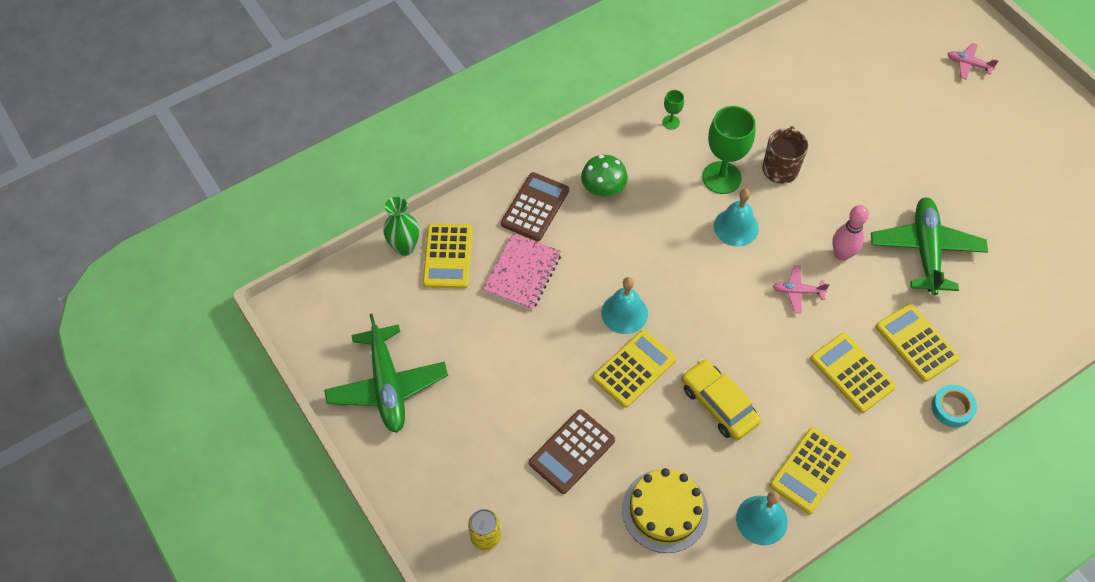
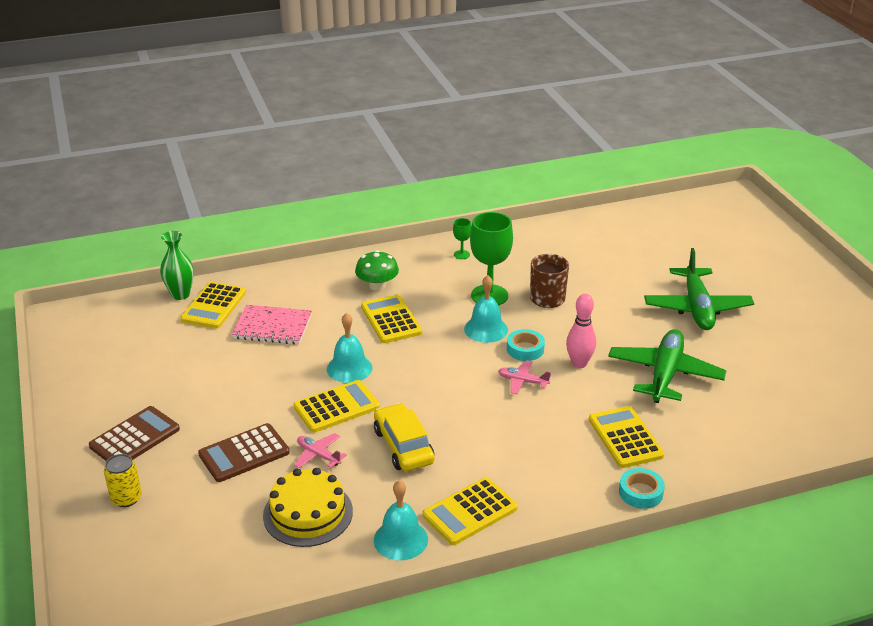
camera: 15 degrees right, 25 degrees down
green plane [324,313,448,433] -> green plane moved to [644,248,754,330]
pink notebook [483,233,562,310] -> pink notebook turned 60 degrees clockwise [232,305,312,344]
brown calculator [501,172,569,241] -> brown calculator moved to [89,406,180,461]
yellow calculator [810,333,896,413] -> yellow calculator moved to [361,294,422,343]
pink plane [947,43,999,80] -> pink plane moved to [294,433,347,468]
none -> turquoise tape [507,329,545,361]

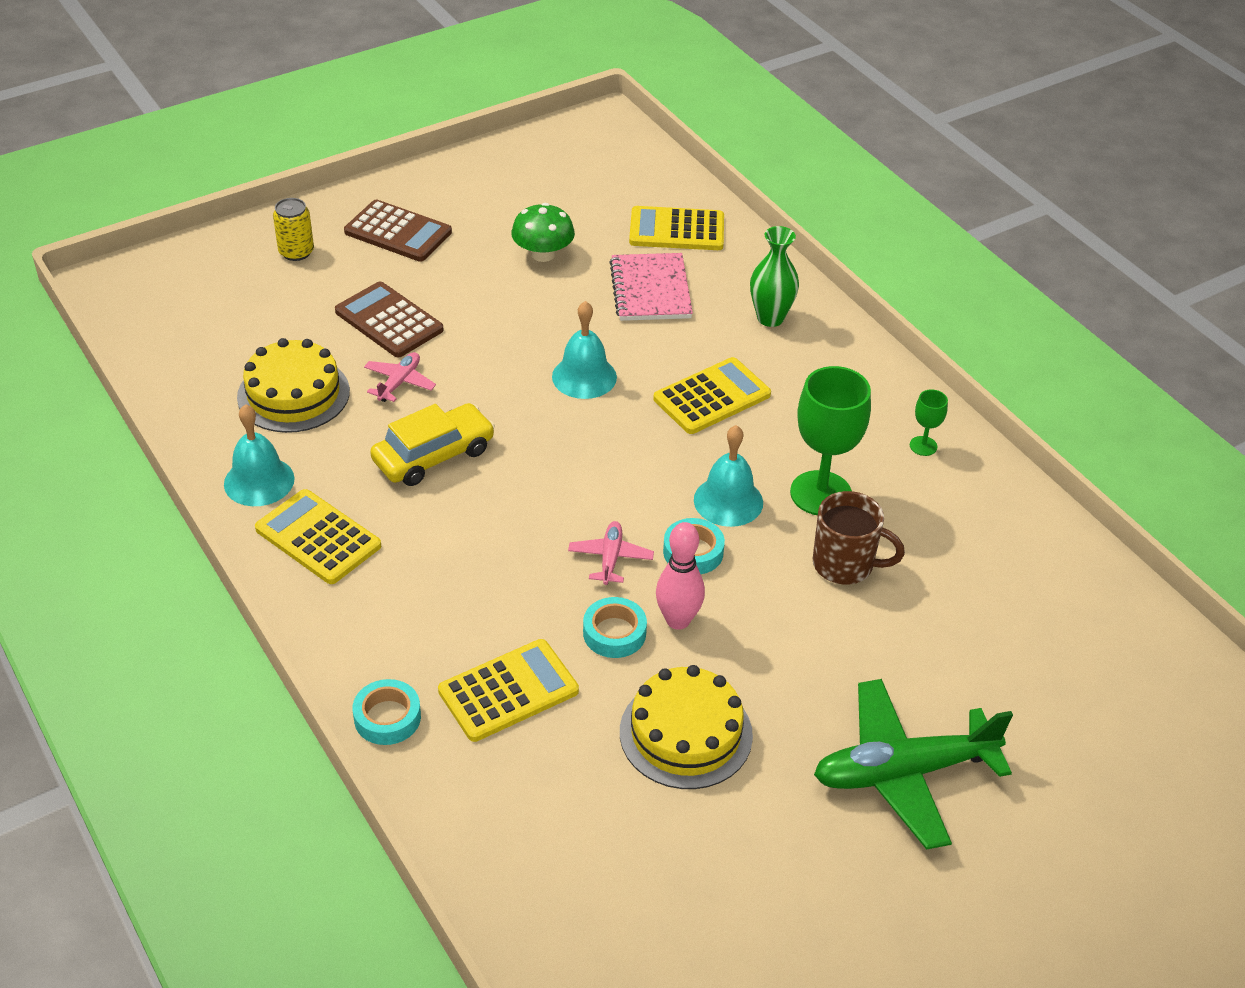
camera: 75 degrees right, 10 degrees up
green vase [160,231,194,300] -> green vase moved to [750,226,799,327]
yellow calculator [293,380,380,433] -> none
green mushroom [355,250,399,291] -> green mushroom moved to [511,203,575,262]
green plane [608,329,726,403] -> yellow cake [620,665,753,789]
none -> turquoise tape [583,597,647,658]

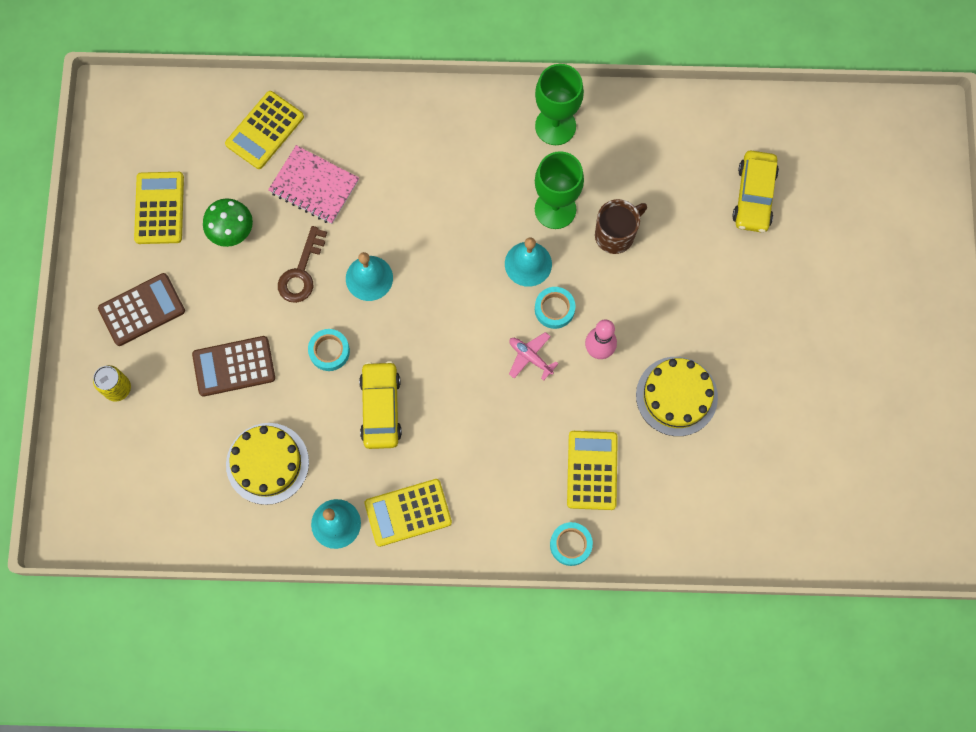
camera: 55 degrees left, 30 degrees up
pink plane [364,352,436,402] -> none
turquoise tape [583,597,647,658] -> turquoise tape moved to [308,329,350,371]
yellow calculator [653,357,771,434] -> yellow calculator moved to [134,172,184,244]
green vase [750,226,799,327] -> none
green plane [814,679,1013,850] -> none
green goblet [910,390,948,456] -> green goblet [535,64,584,145], size x2.16
none -> brown key [278,226,327,303]
none -> yellow car [732,151,779,233]

